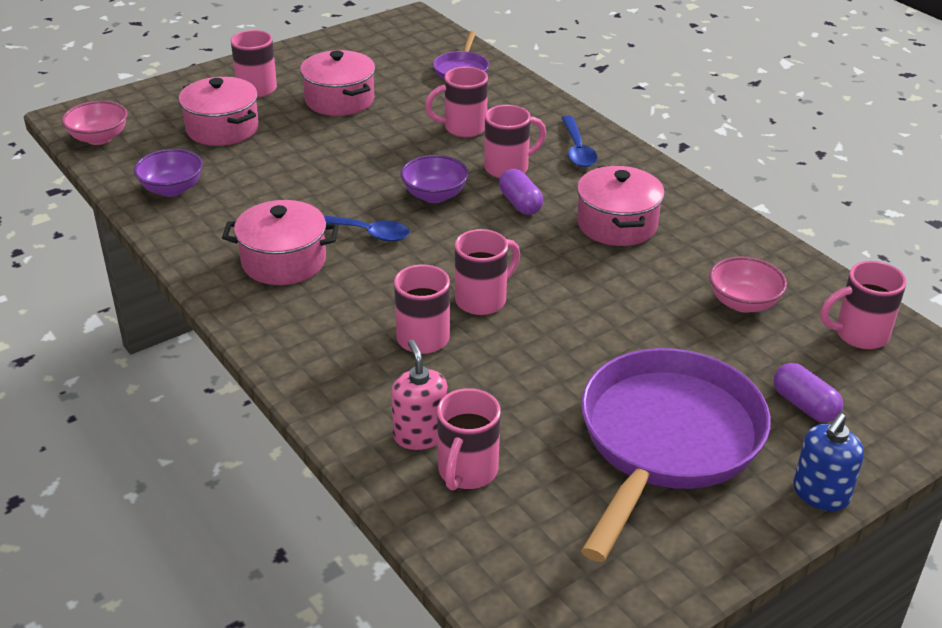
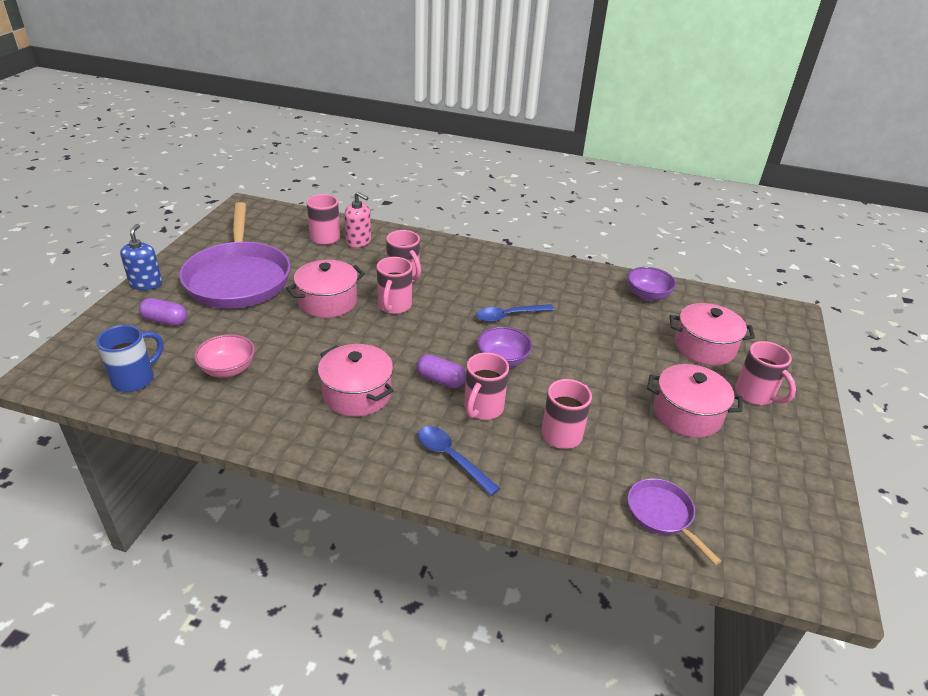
camera: 140 degrees right, 0 degrees up
pink bowl [62,101,127,145] -> none
pink pot [222,200,339,285] -> pink pot moved to [286,260,365,318]
pink mug [820,261,907,349] -> blue mug [96,325,163,392]

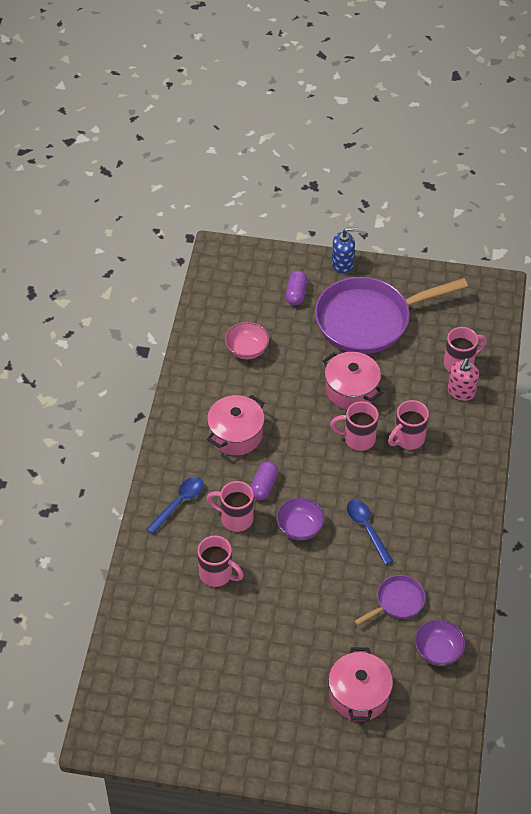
camera: 85 degrees right, 15 degrees up
blue mug [96,325,163,392] -> none
purple pan [628,478,721,565] -> purple pan moved to [354,575,425,625]
pink pot [647,364,743,438] -> none
pink mug [735,341,796,405] -> none

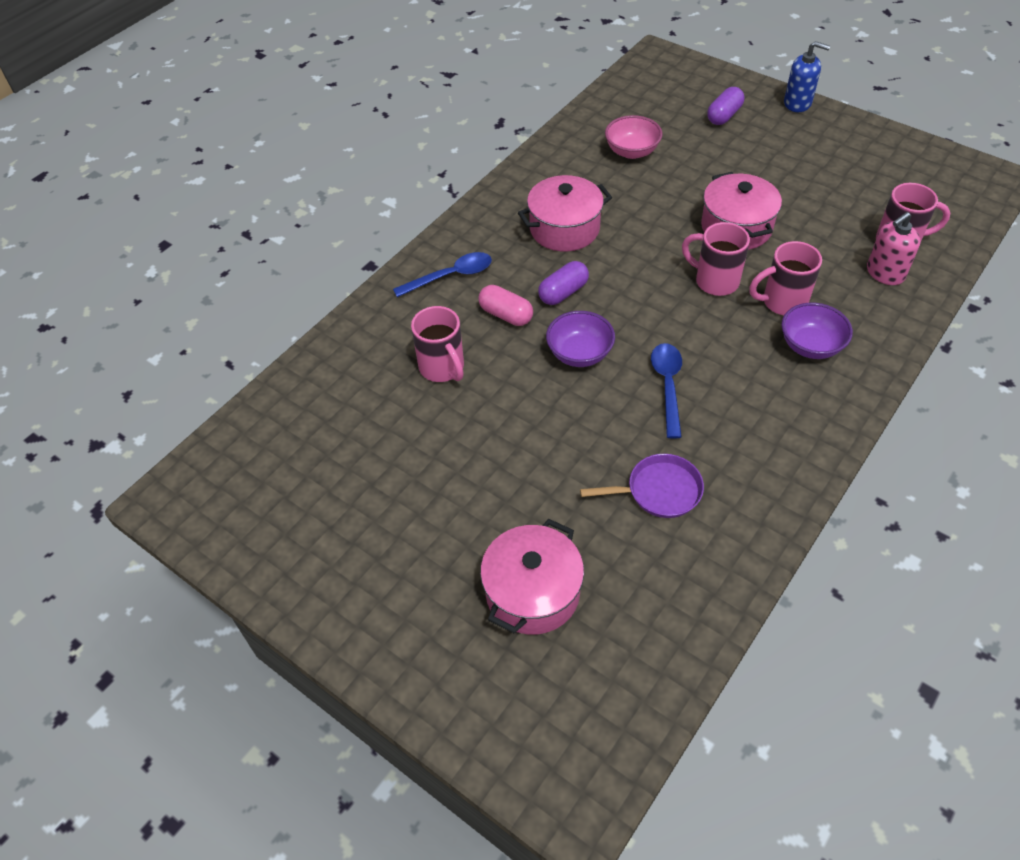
camera: 30 degrees right, 0 degrees up
pink mug [207,481,254,532] -> pink capsule [478,285,533,326]
purple pan [315,277,468,354] -> none
purple bowl [415,619,466,666] -> purple bowl moved to [781,303,853,359]

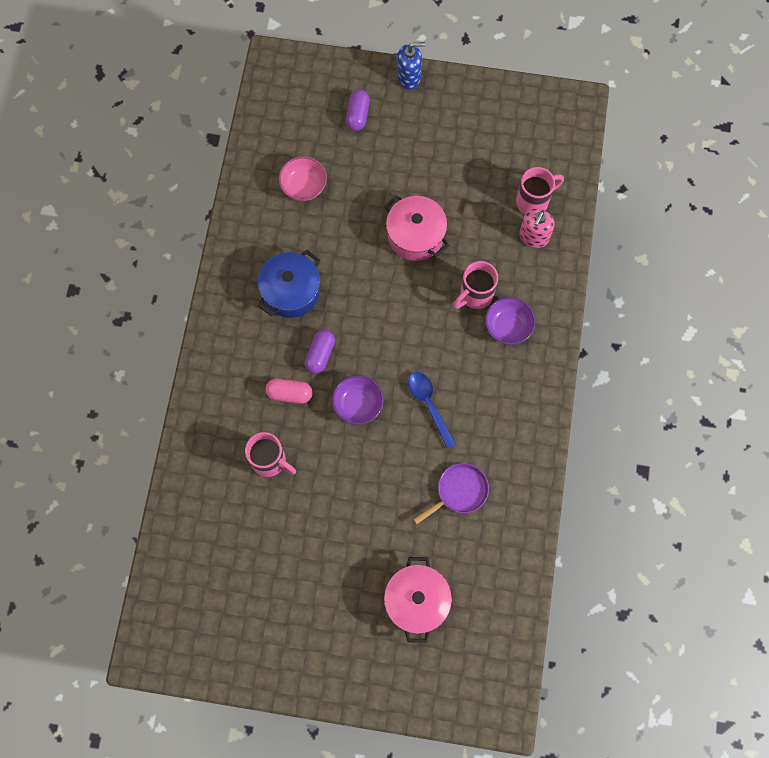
camera: 30 degrees left, 20 degrees up
blue spoon [393,252,492,297] -> none
pink pot [518,175,612,252] -> blue pot [258,250,320,318]
pink mug [682,222,750,296] -> none

